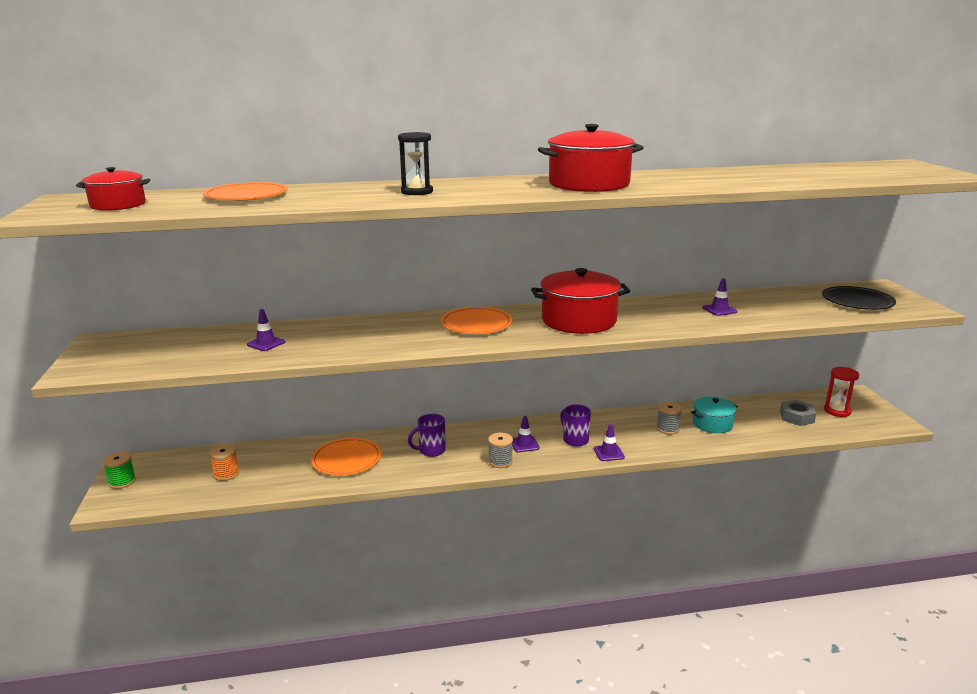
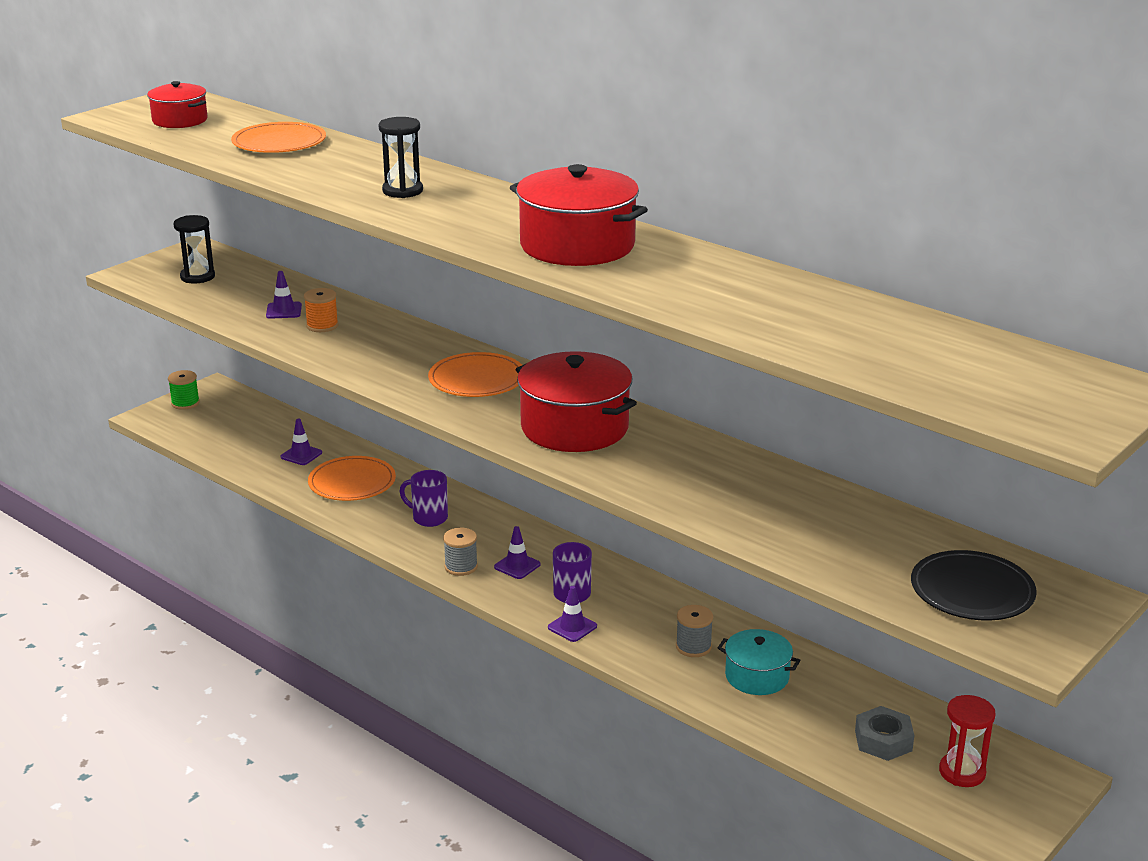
camera: 50 degrees right, 5 degrees up
orange spool [209,444,240,481] -> orange spool moved to [304,288,338,332]
purple traffic cone [702,278,737,316] -> purple traffic cone moved to [281,419,322,465]
none -> black hourglass [174,215,215,284]

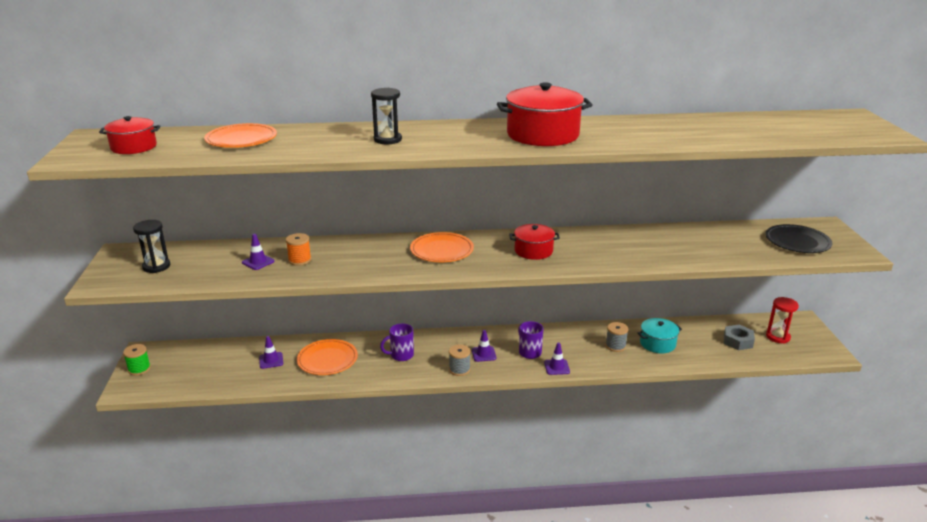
camera: 45 degrees left, 0 degrees up
red pot [515,351,637,452] -> red pot [509,224,560,260], size x0.58

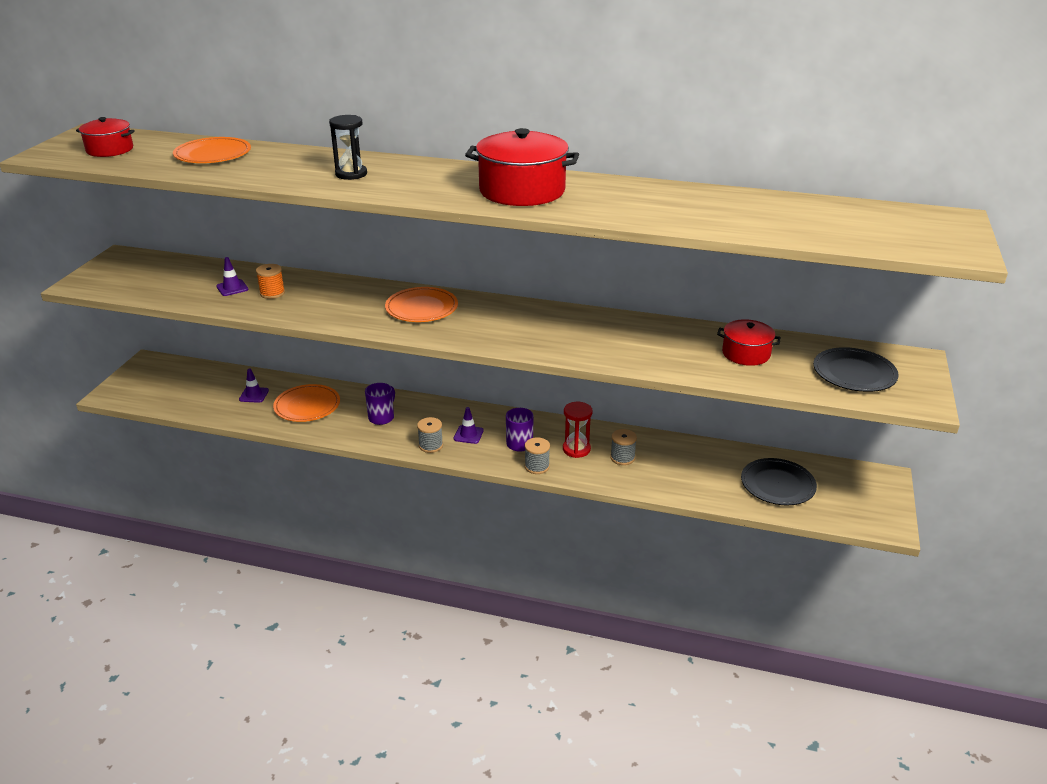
camera: 20 degrees right, 5 degrees up
green spool [123,344,151,376] -> none
black hourglass [133,220,170,273] -> none
purple mug [380,323,414,361] -> purple mug turned 120 degrees clockwise [365,383,395,425]
red pot [509,224,560,260] -> red pot moved to [717,319,781,366]
purple traffic cone [544,342,570,375] -> grey spool [525,437,550,474]
turquoise pot [638,318,682,353] -> none
grey nut [724,324,755,350] -> black plate [741,458,817,505]
red hourglass [766,297,799,343] -> red hourglass moved to [563,402,593,458]

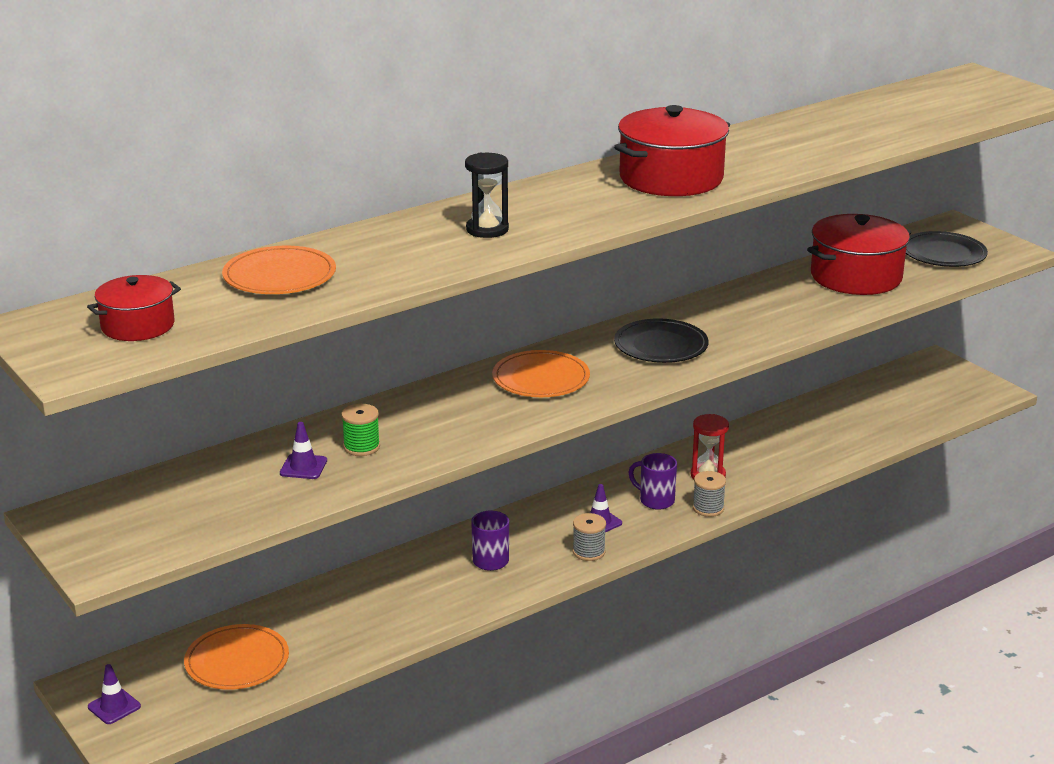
camera: 50 degrees left, 5 degrees down
purple traffic cone [239,368,269,403] -> purple traffic cone moved to [88,664,141,724]
orange spool [256,264,285,299] -> green spool [341,404,380,456]
orange plate [273,384,340,422] -> orange plate moved to [184,624,289,690]
grey spool [610,429,637,465] -> none
red pot [717,319,781,366] -> red pot [807,214,911,295], size x1.73
black plate [741,458,817,505] -> black plate moved to [614,319,709,363]

